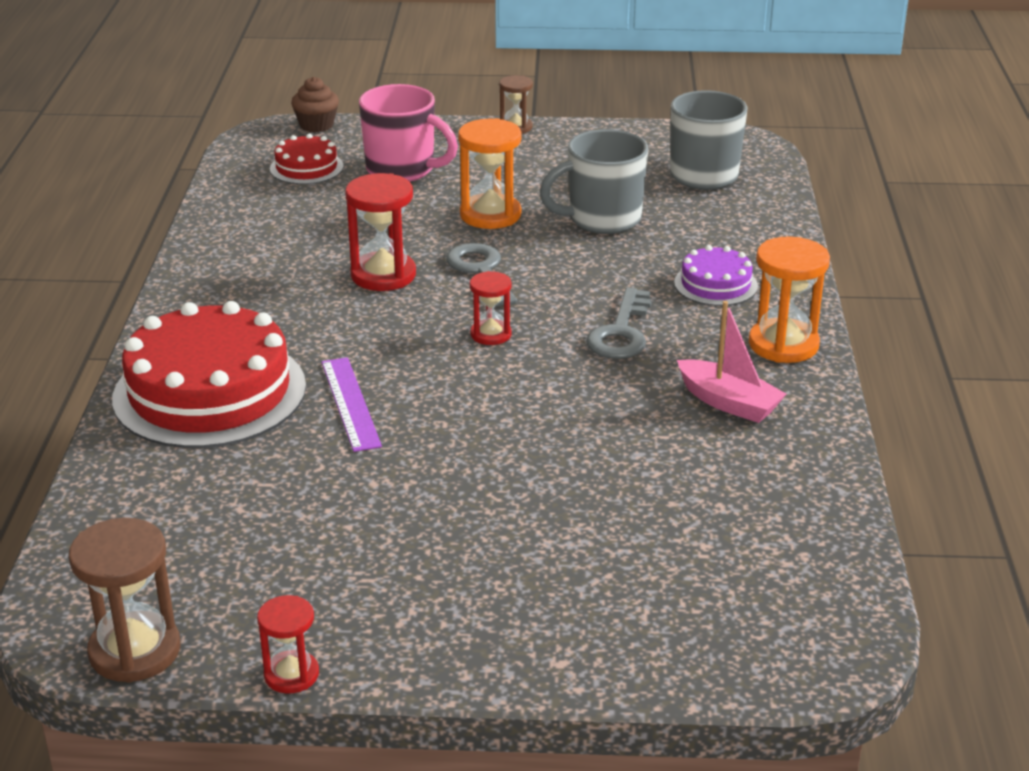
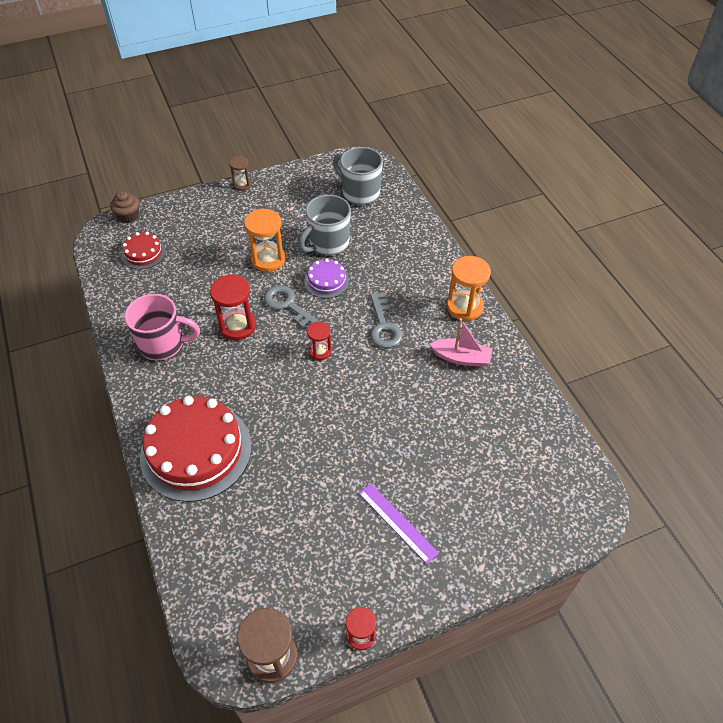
camera: 25 degrees left, 20 degrees up
purple ruler [322,357,382,452] -> purple ruler moved to [359,483,439,564]
pink mug [359,84,458,182] -> pink mug moved to [124,294,200,361]
purple cake [674,245,758,306] -> purple cake moved to [304,259,349,298]

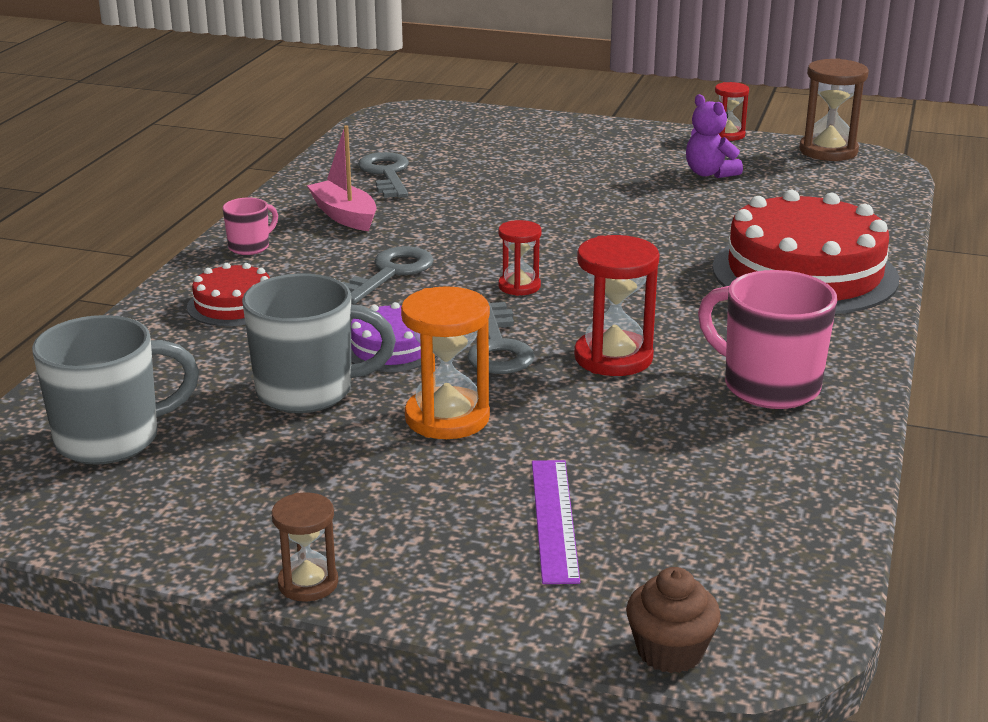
camera: 140 degrees left, 25 degrees down
red cake [122,232,166,270] -> red cake moved to [187,263,270,326]
grey mug [333,147,383,205] -> grey mug turned 105 degrees counterclockwise [32,315,199,465]
purple ruler [359,483,439,564] -> purple ruler moved to [532,460,580,584]
orange hourglass [447,256,491,321] -> pink mug [223,197,278,255]
none -> grey key [358,152,409,198]
none -> purple teddy bear [686,94,743,178]

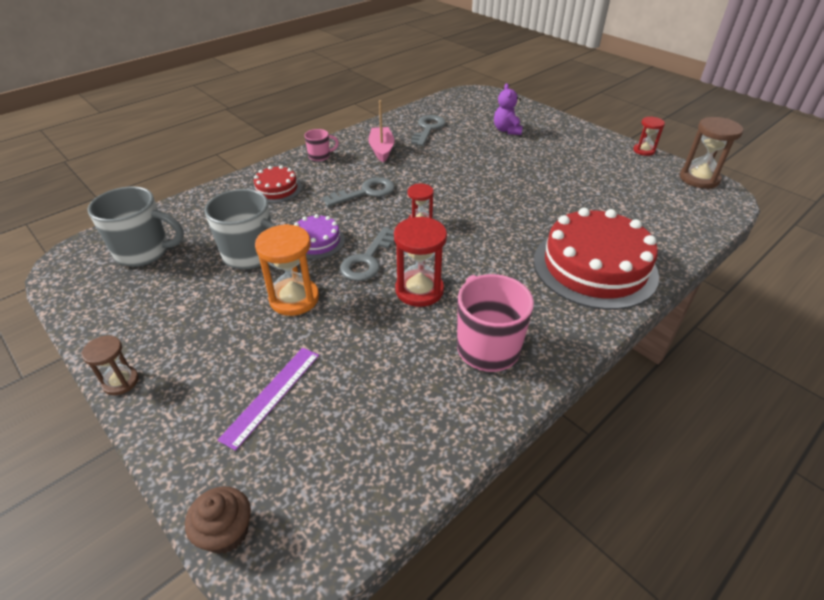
camera: 30 degrees right, 15 degrees up
purple teddy bear [686,94,743,178] -> purple teddy bear moved to [494,83,523,135]

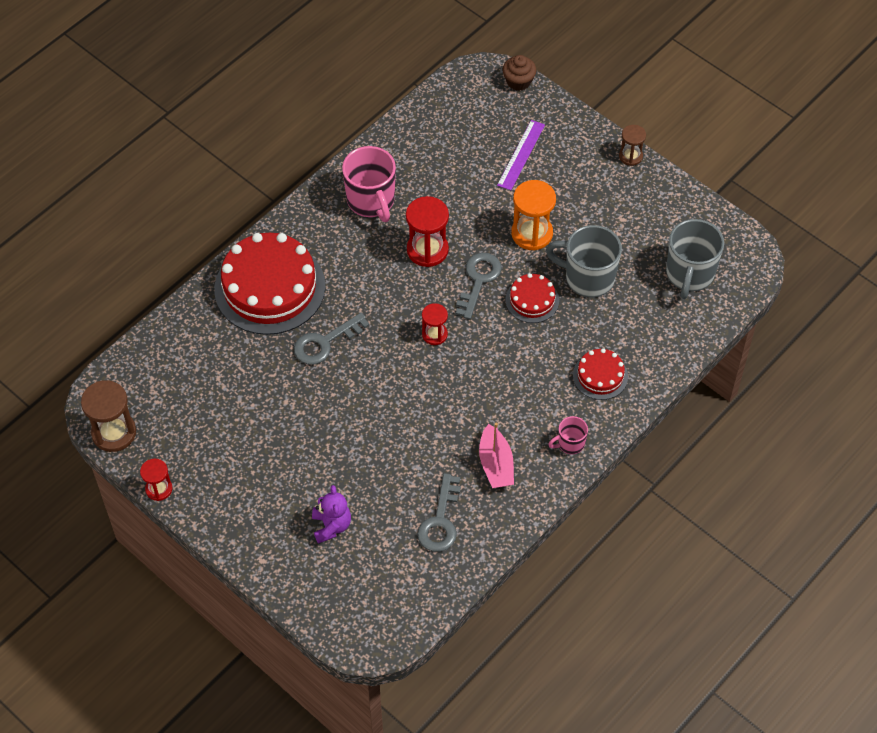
camera: 175 degrees right, 15 degrees up
grey mug [88,187,184,267] -> grey mug turned 75 degrees counterclockwise [666,219,724,299]
purple cake [294,214,345,259] -> red cake [505,273,559,323]
grey key [323,177,395,207] -> grey key moved to [294,313,370,365]

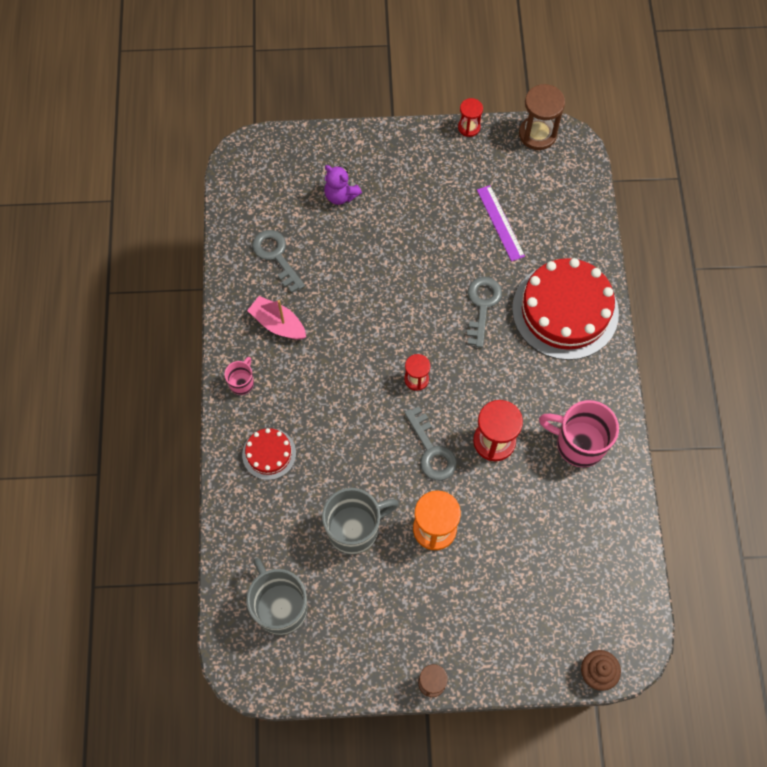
camera: 135 degrees right, 10 degrees up
purple ruler [497,120,545,190] -> purple ruler moved to [477,185,525,262]
red cake [505,273,559,323] -> none

